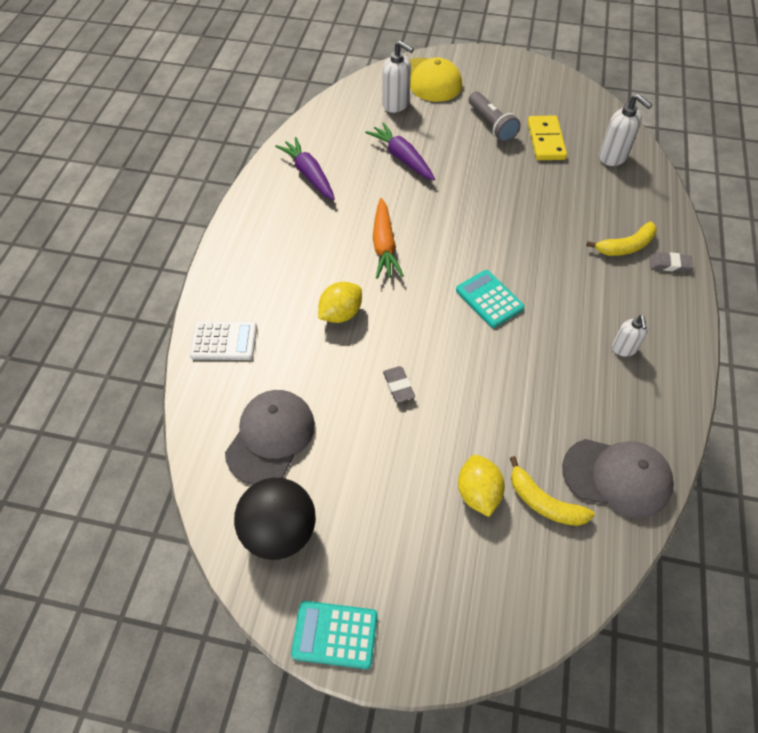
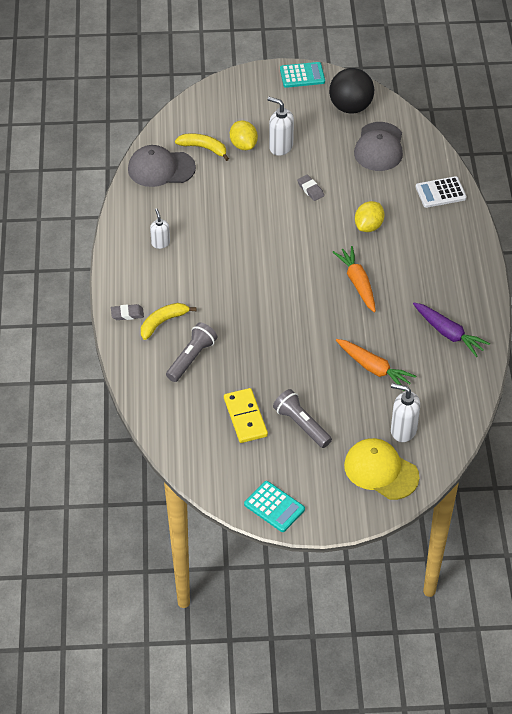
camera: 165 degrees right, 5 degrees down
purple carrot [365,122,435,180] -> orange carrot [336,339,416,391]
turquoise calculator [456,270,524,328] -> turquoise calculator moved to [244,481,305,532]
white soap dispenser [599,94,652,166] -> white soap dispenser moved to [268,97,294,156]
none -> grey flashlight [166,322,217,382]

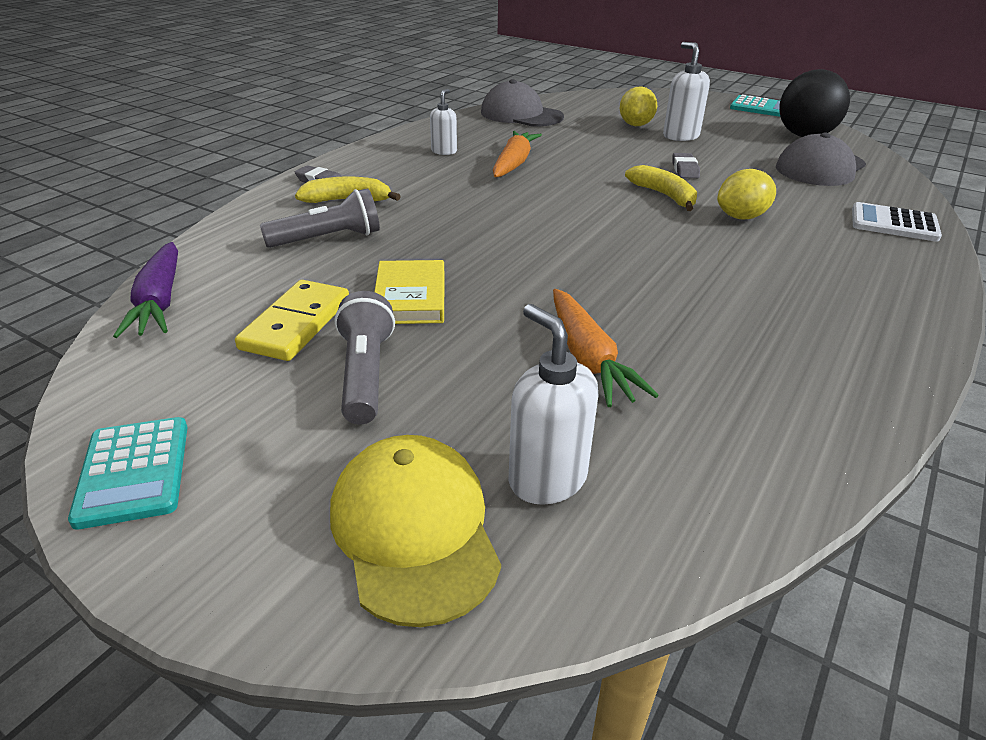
camera: 35 degrees right, 15 degrees down
yellow banana [175,133,229,161] -> yellow banana moved to [625,165,697,211]
orange carrot [333,246,376,312] -> orange carrot moved to [493,131,542,177]
purple carrot [413,303,490,357] -> purple carrot moved to [113,242,178,338]
none -> yellow book [375,260,444,324]

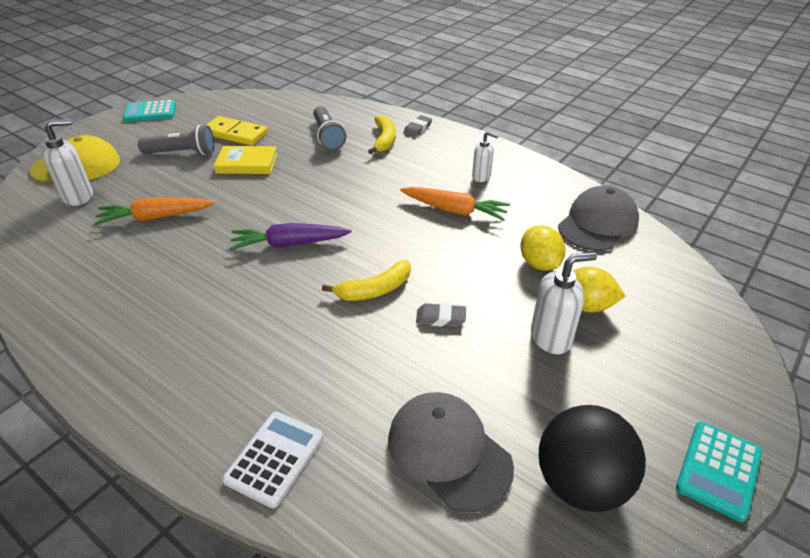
camera: 95 degrees right, 5 degrees up
purple carrot [113,242,178,338] -> purple carrot moved to [230,223,352,250]
yellow lemon [717,169,776,219] -> yellow lemon moved to [520,225,566,271]

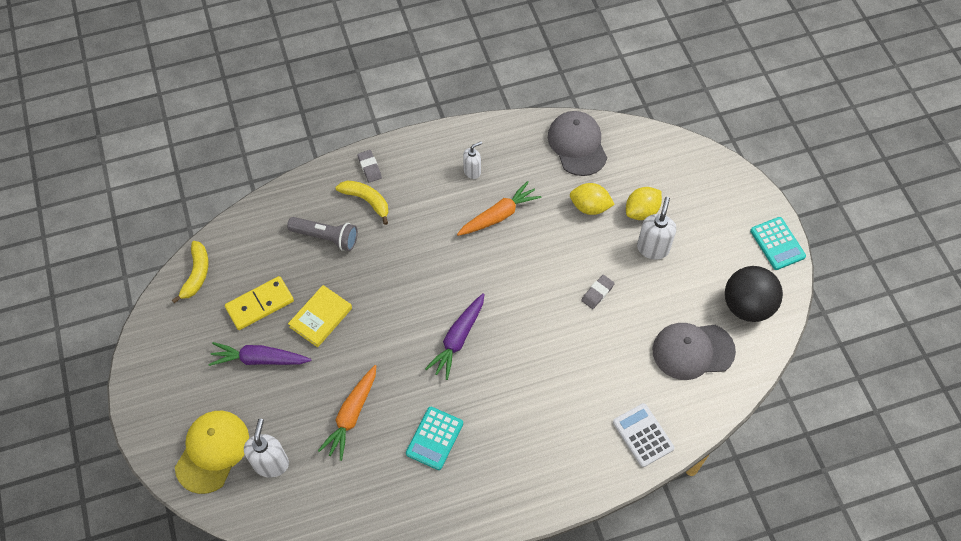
camera: 55 degrees left, 20 degrees up
turquoise calculator [123,100,176,122] -> turquoise calculator moved to [406,407,463,470]
grey flashlight [138,125,215,155] -> purple carrot [209,342,311,366]
yellow banana [322,260,411,301] -> yellow banana moved to [172,241,209,303]

